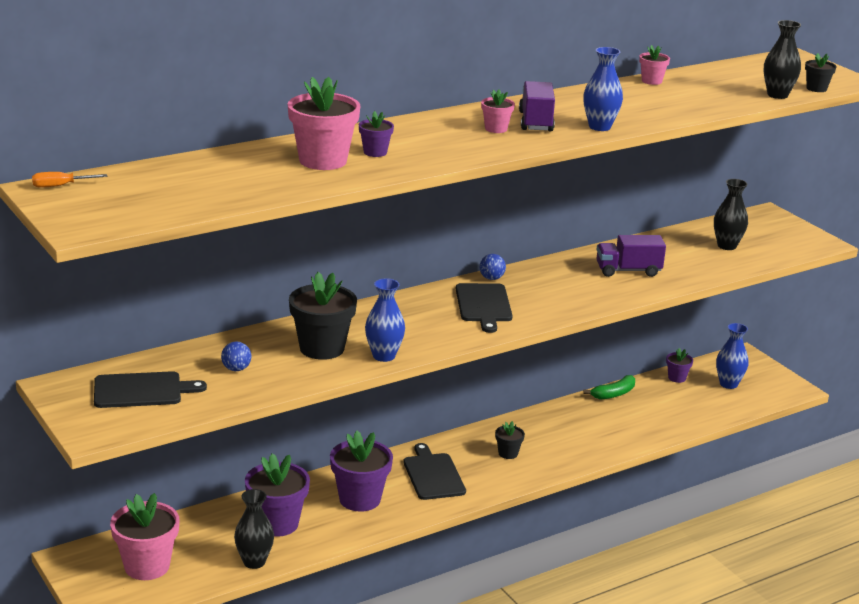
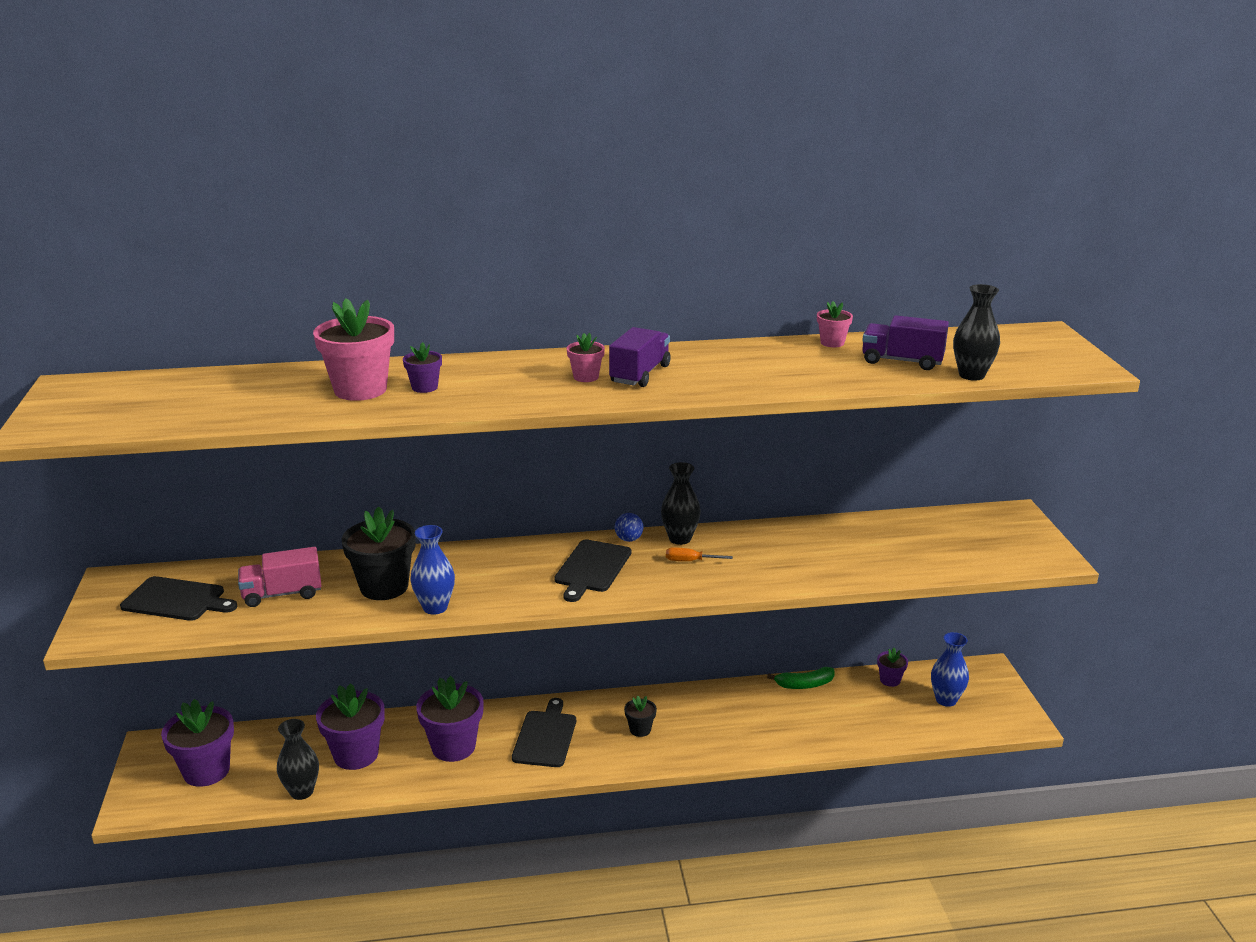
camera: 25 degrees right, 0 degrees up
orange screwdriver [32,172,107,188] -> orange screwdriver moved to [666,547,733,561]
pink flower pot [110,493,179,580] -> purple flower pot [161,699,234,787]
blue ball [221,341,251,371] -> pink truck [238,547,322,607]
blue vase [583,47,623,131] -> none
purple truck [596,235,666,277] -> purple truck moved to [862,315,949,370]
black vase [714,179,748,250] -> black vase moved to [661,462,701,545]
black flower pot [805,53,836,92] -> none

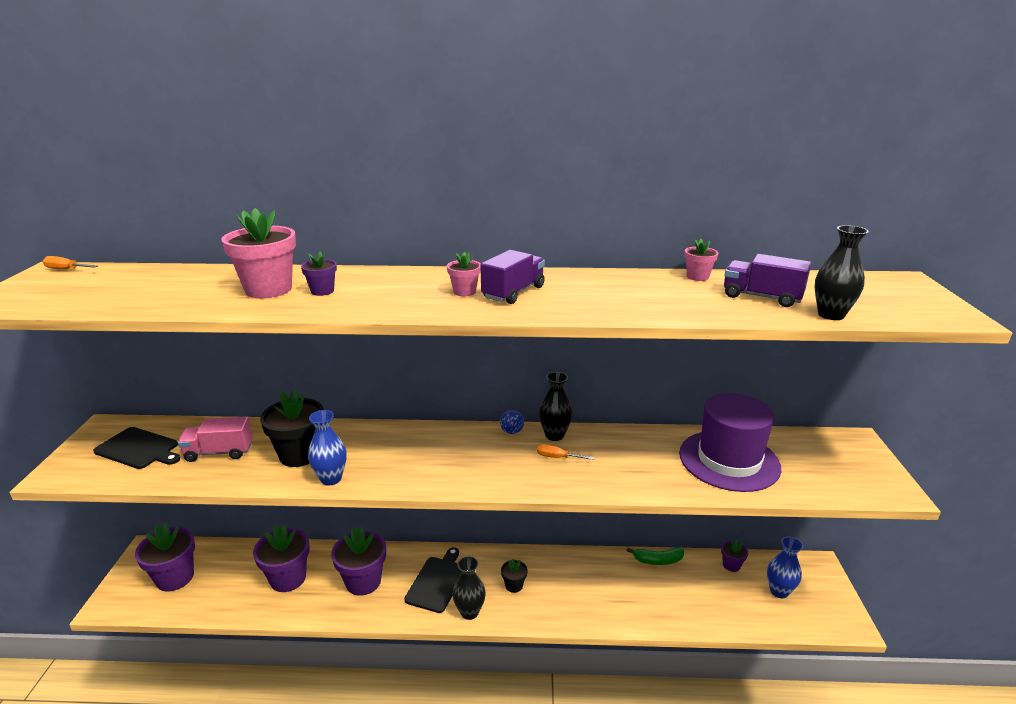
camera: 10 degrees right, 0 degrees up
black vase [277,719,319,800] -> black vase moved to [452,556,486,620]
black cutting board [554,540,631,602] -> none
none -> orange screwdriver [43,256,98,269]
none -> purple hat [679,393,781,492]

